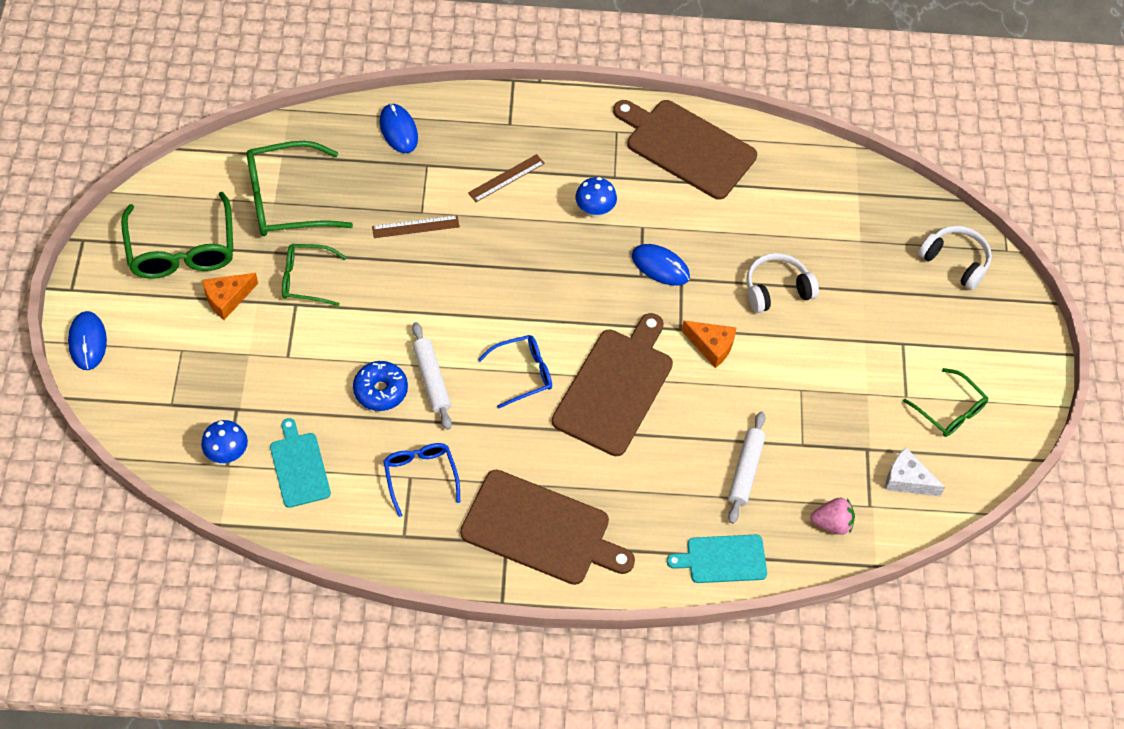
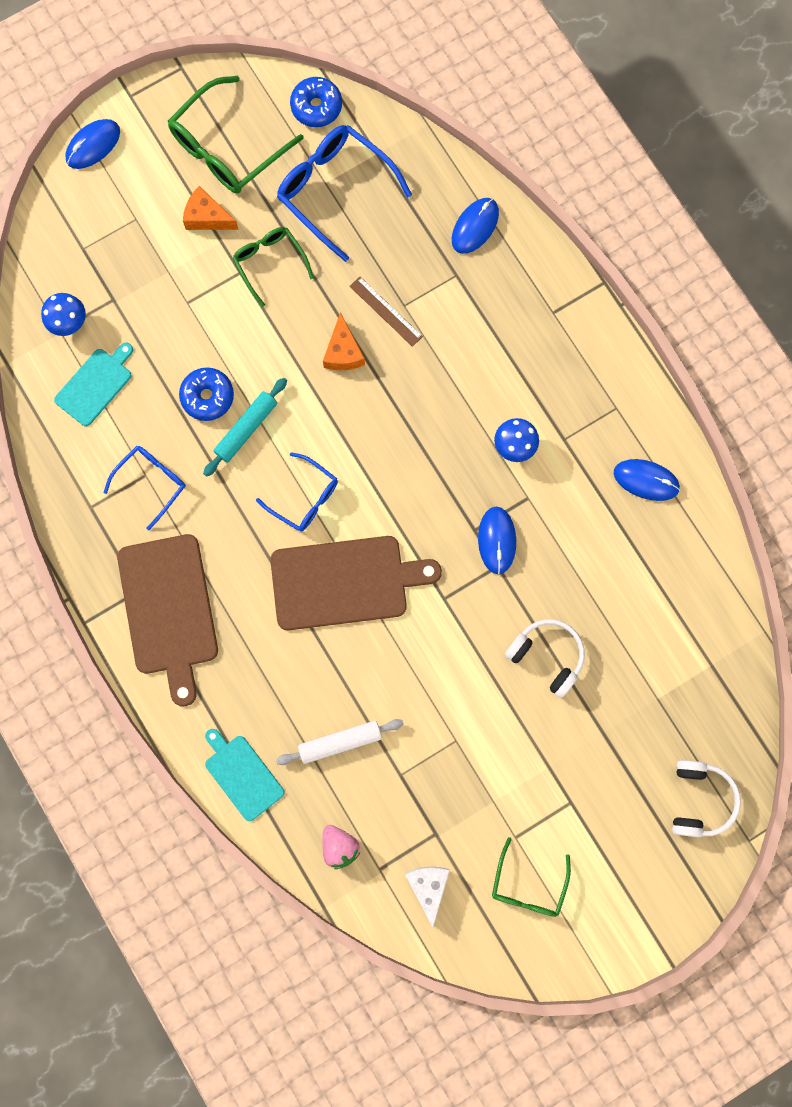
camera: 60 degrees right, 20 degrees up
green glasses [247,141,353,236] -> blue glasses [277,125,412,262]
white rolling pin [412,322,452,430] -> turquoise rolling pin [203,378,287,477]
brown ruler [468,154,545,202] -> none
brown cutting board [613,100,757,200] -> blue mouse [614,459,680,501]
orange cheese [682,321,736,368] -> orange cheese moved to [323,312,365,370]
none -> blue donut [290,77,342,127]

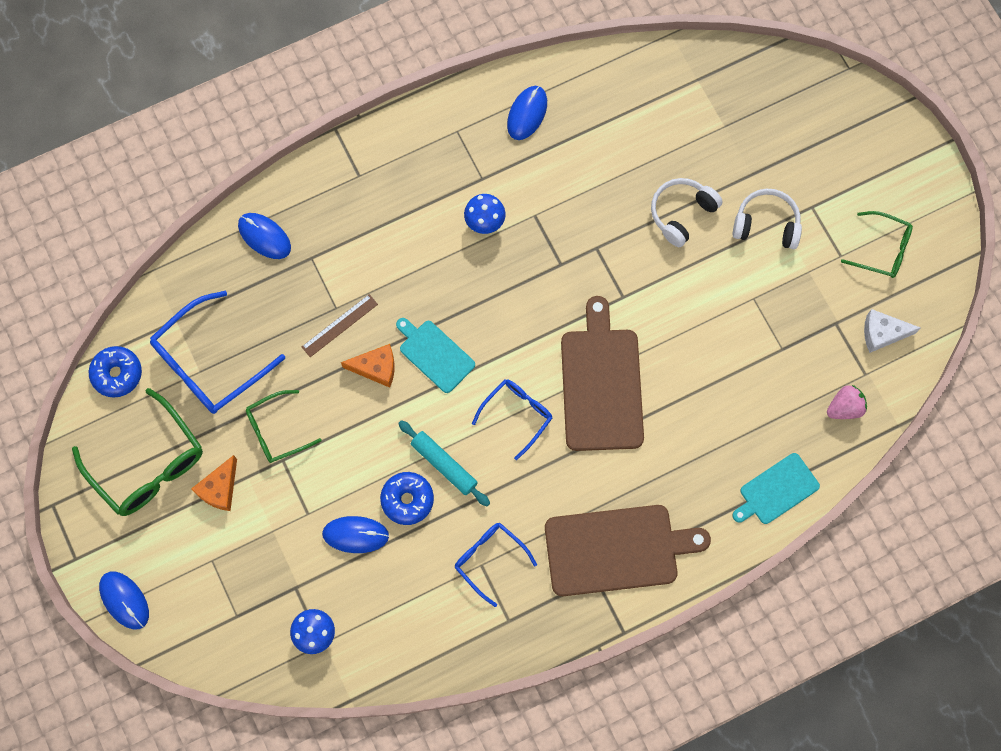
camera: 85 degrees left, 5 degrees down
turquoise cutting board [54,342,133,426] -> turquoise cutting board moved to [396,318,475,393]
white rolling pin [276,719,404,765] -> none
blue mouse [478,507,516,574] -> blue mouse moved to [322,516,389,553]
white headphones [672,760,741,837] -> white headphones moved to [733,189,802,249]

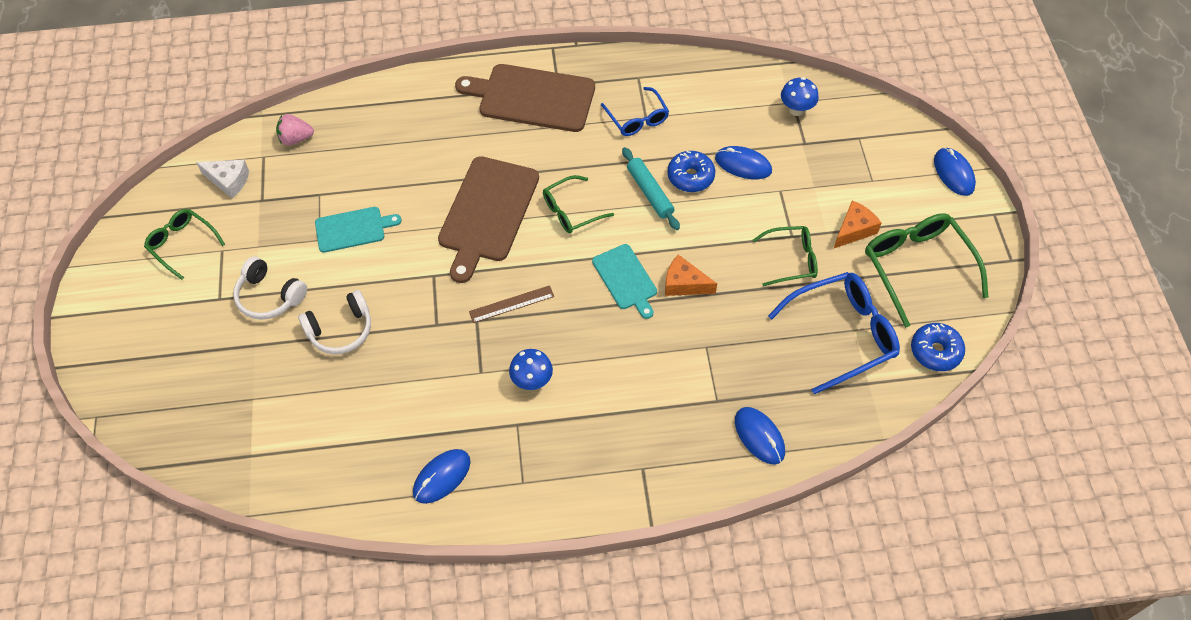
camera: 160 degrees left, 15 degrees down
brown ruler [302,294,378,357] -> brown ruler moved to [469,285,554,323]
blue glasses [472,379,552,460] -> green glasses [543,175,614,234]
turquoise cutting board [732,453,820,524] -> turquoise cutting board moved to [315,207,402,253]

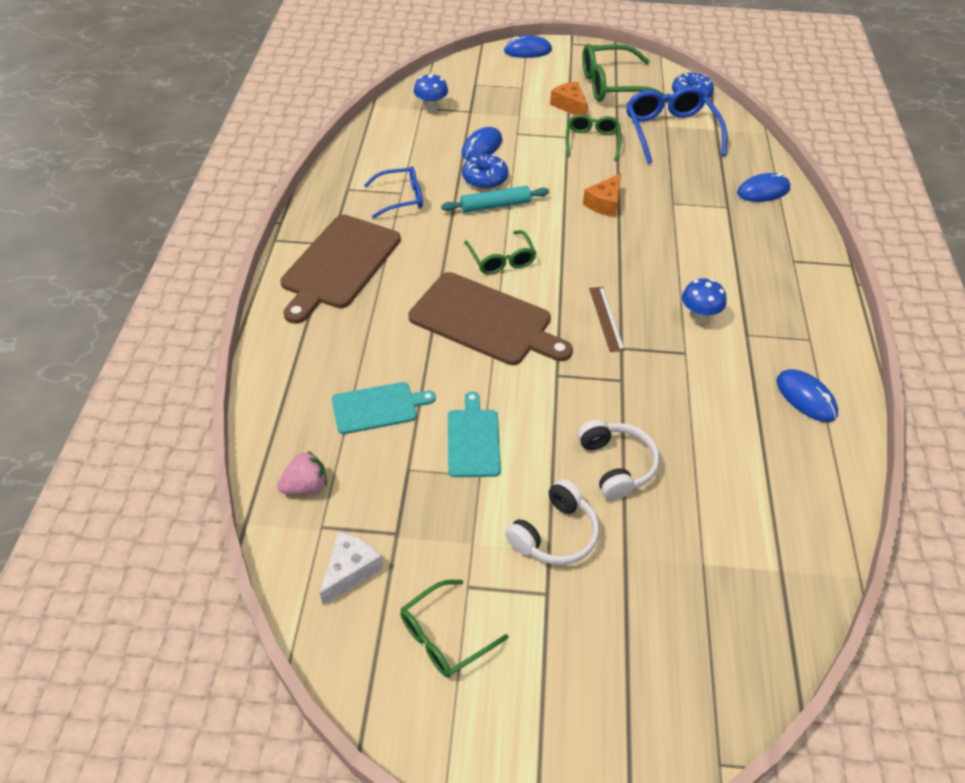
camera: 80 degrees left, 10 degrees down
pink strawberry [276,114,314,145] -> pink strawberry turned 120 degrees counterclockwise [277,451,327,494]
turquoise cutting board [592,244,657,319] -> turquoise cutting board moved to [332,382,436,434]

